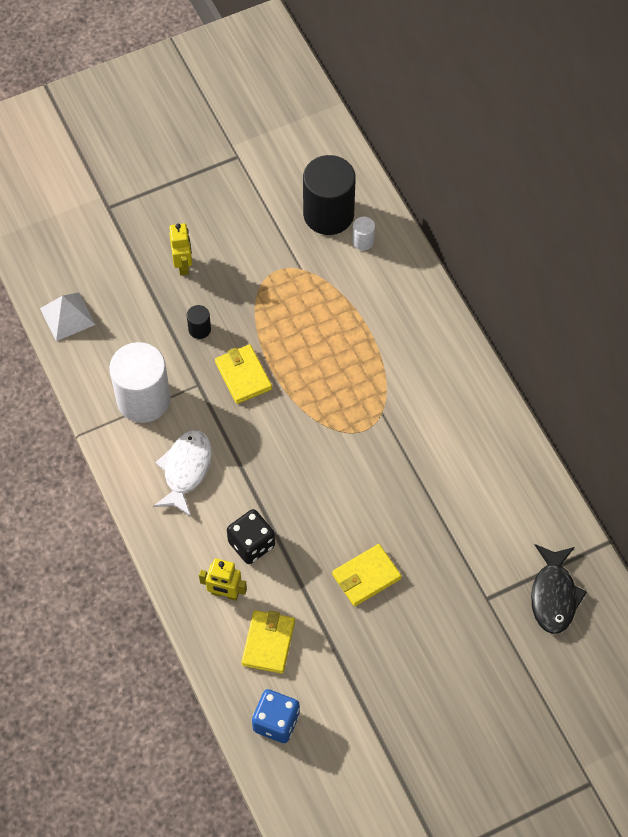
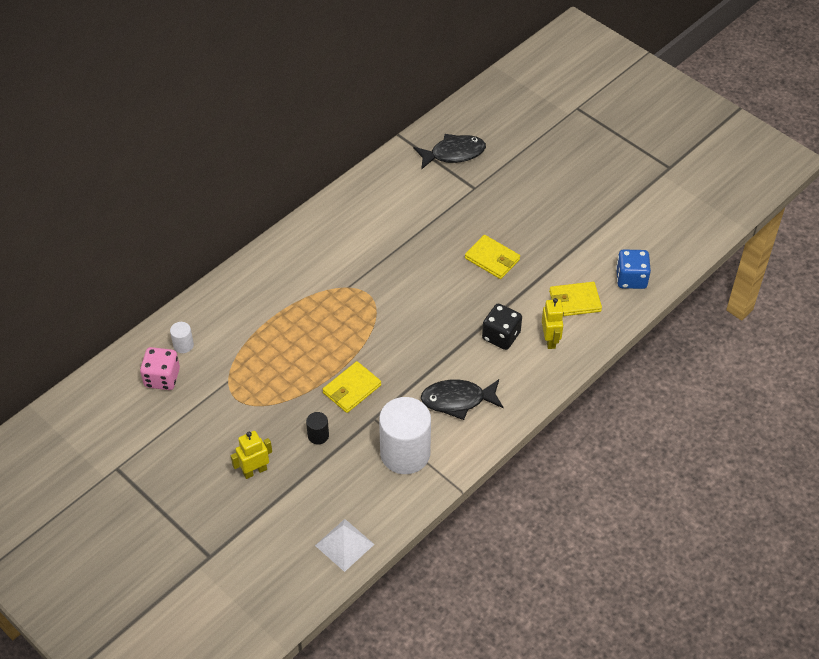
camera: 110 degrees left, 10 degrees down
white fish [153,430,212,516] -> black fish [421,379,504,420]
black cylinder [303,155,356,235] -> pink dice [140,347,180,390]

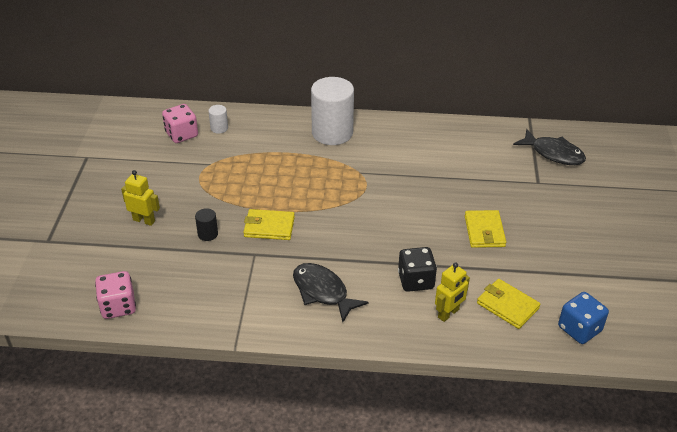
camera: 50 degrees right, 10 degrees down
white pyramid [315,519,375,572] -> pink dice [95,271,136,319]
white cylinder [379,397,431,474] -> white cylinder moved to [311,77,354,145]

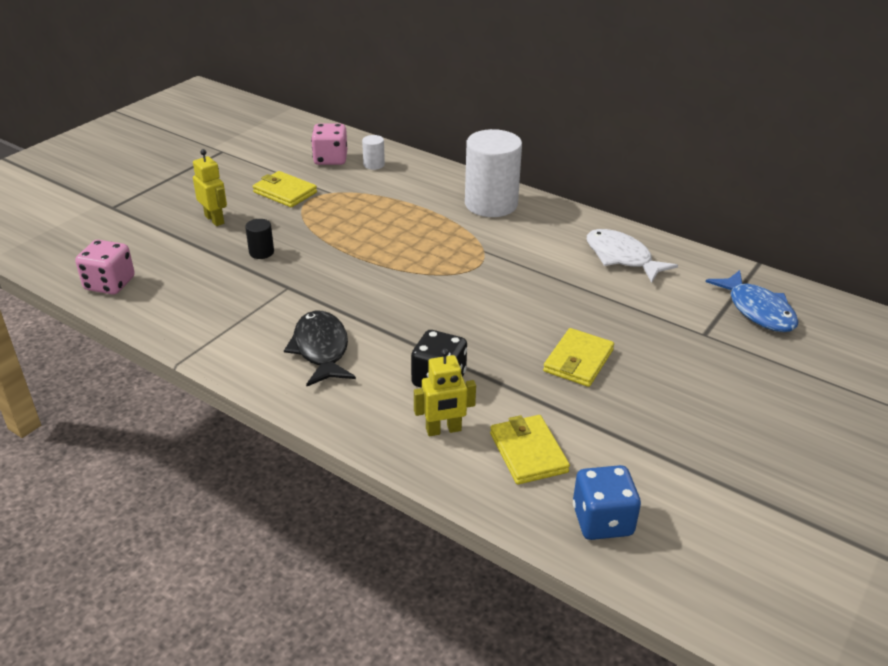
camera: 30 degrees right, 5 degrees down
yellow wallet [243,209,295,240] -> yellow wallet moved to [253,171,317,207]
black fish [513,129,586,165] -> blue fish [706,270,798,332]
none -> white fish [587,229,678,283]

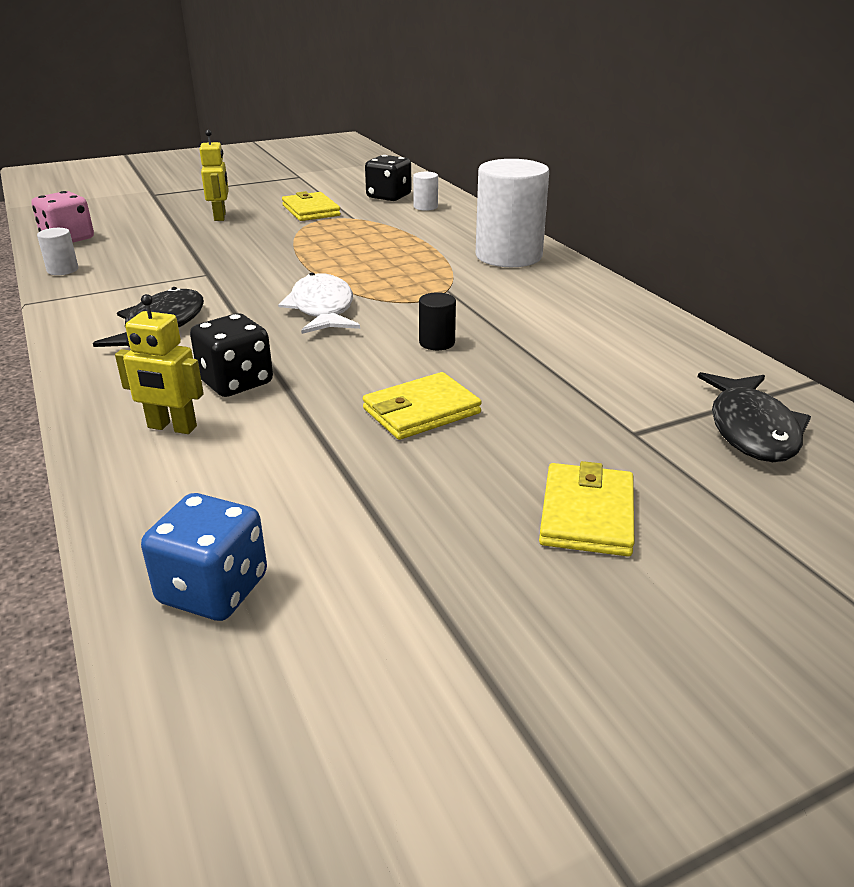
camera: 30 degrees right, 5 degrees down
black cylinder [245,219,274,259] -> black cylinder moved to [419,292,456,350]
pink dice [311,124,347,165] -> black dice [365,155,412,201]
yellow wallet [490,415,570,485] -> yellow wallet moved to [539,461,635,556]
white fish [587,229,678,283] -> white fish moved to [278,273,360,334]
blue fish [706,270,798,332] -> black fish [698,372,811,462]
none -> white cylinder [37,228,78,275]

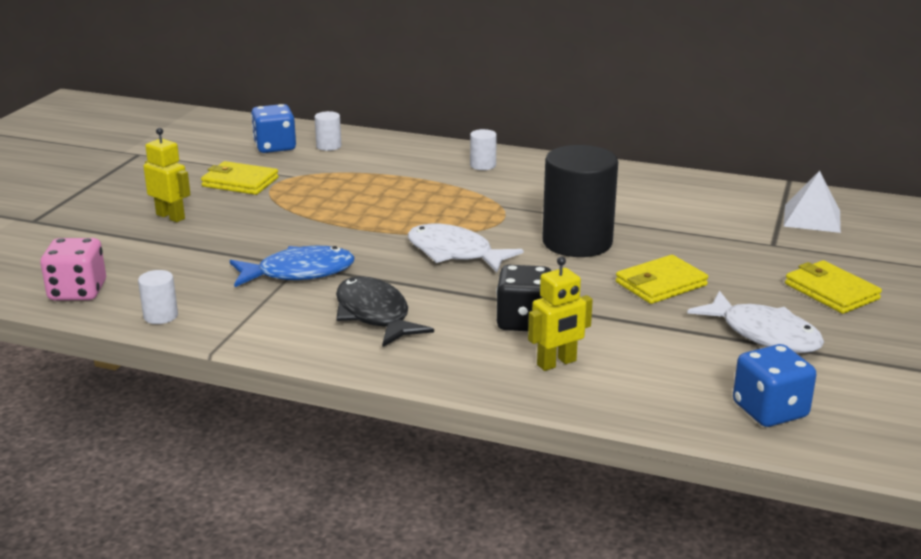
camera: 45 degrees left, 5 degrees down
yellow wallet [363,372,482,440] -> yellow wallet turned 45 degrees clockwise [616,255,708,304]
black dice [365,155,412,201] -> blue dice [251,104,296,153]
black cylinder [419,292,456,350] -> black cylinder [542,145,618,257], size x2.33
white cylinder [476,159,549,267] -> white cylinder [470,129,497,170], size x0.43
black fish [698,372,811,462] -> white pyramid [784,171,841,233]
none -> blue fish [230,246,355,287]
none -> white fish [687,291,824,353]

